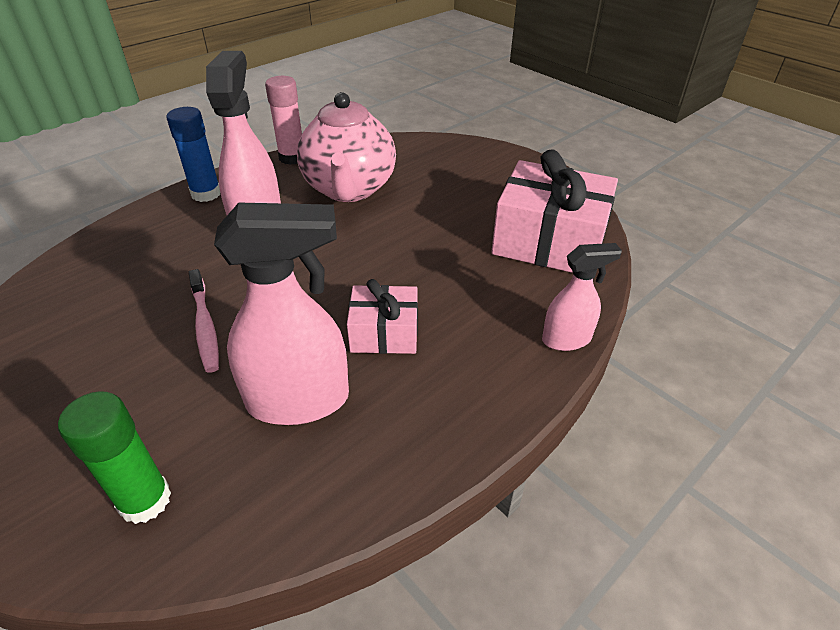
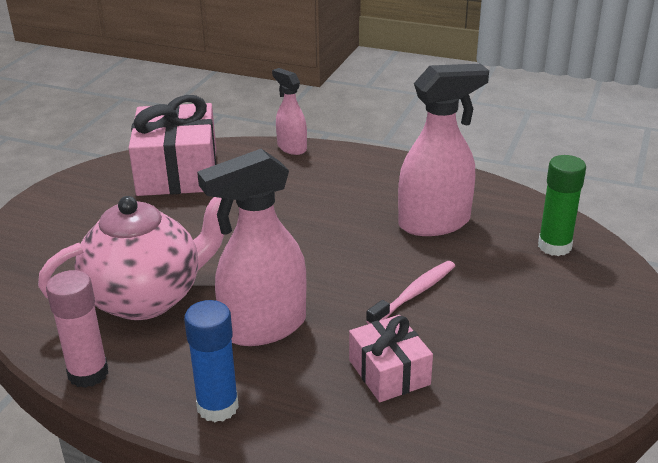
camera: 115 degrees left, 10 degrees down
pink spray bottle [214,203,349,425] -> pink spray bottle turned 105 degrees clockwise [398,64,489,236]
pink gift [347,279,418,354] -> pink gift moved to [349,315,433,402]

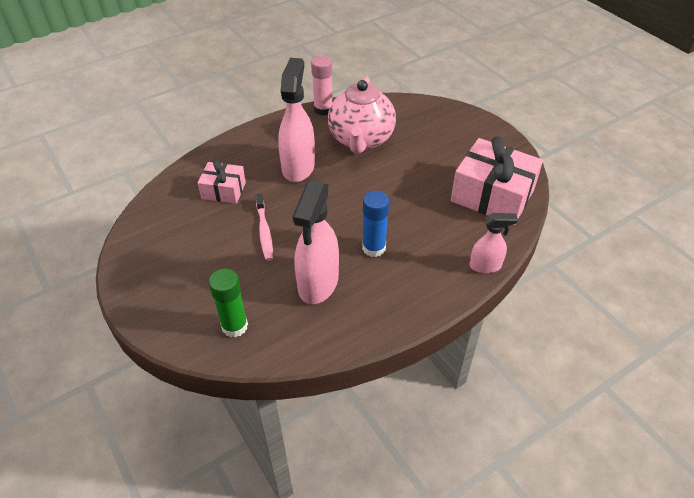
camera: 125 degrees right, 15 degrees up
blue glue stick [184,300,239,422] -> blue glue stick moved to [362,191,389,257]

